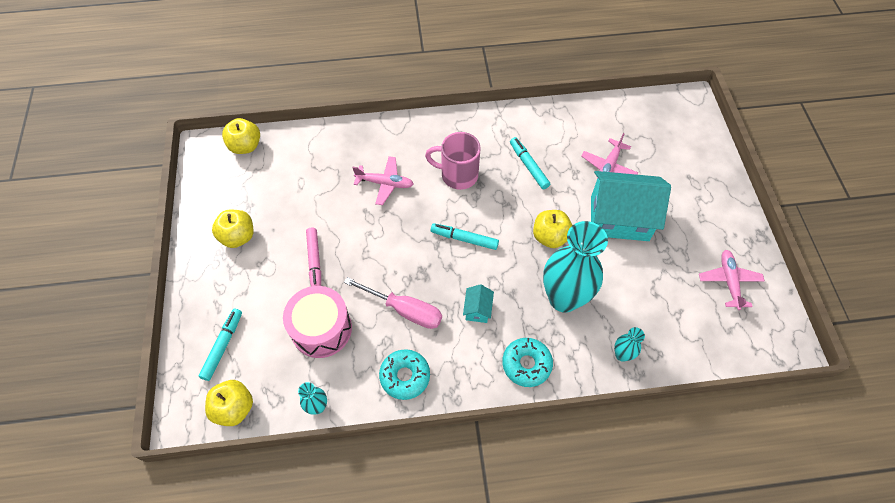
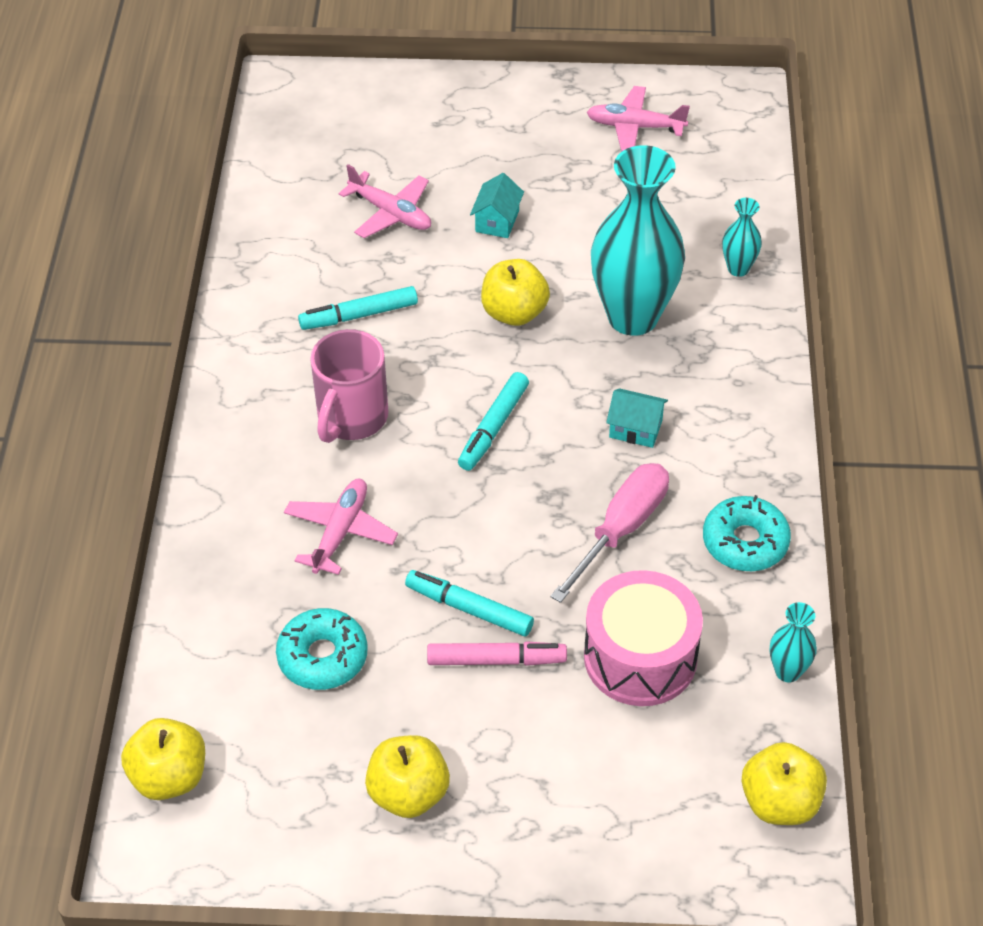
camera: 80 degrees left, 10 degrees down
turquoise marker [199,309,242,381] -> turquoise marker moved to [405,570,534,636]
turquoise donut [502,338,553,387] -> turquoise donut moved to [276,608,368,690]
turquoise house [591,171,671,241] -> turquoise house [470,173,524,238], size x0.42

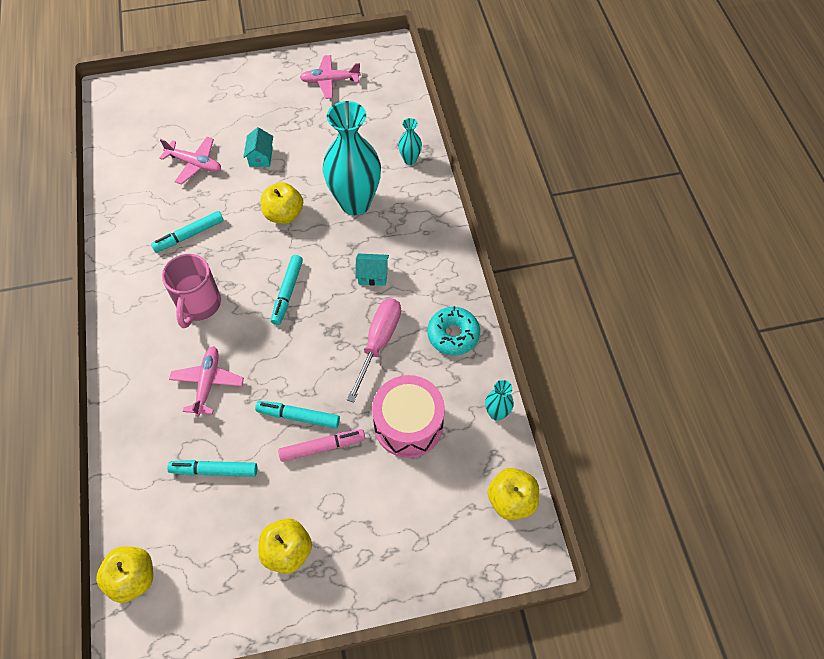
camera: 15 degrees left, 10 degrees up
turquoise donut [276,608,368,690] -> turquoise marker [167,460,257,477]

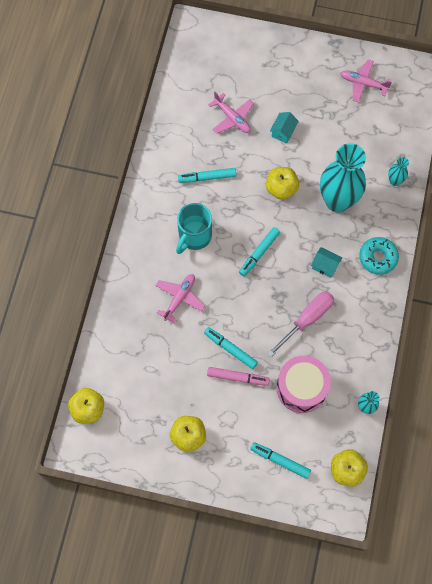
camera: 25 degrees right, 10 degrees up
pink mug [162,254,221,328] -> turquoise mug [176,203,212,254]
turquoise marker [167,460,257,477] -> turquoise marker moved to [250,442,311,479]
turquoise donut [427,306,480,355] -> turquoise donut moved to [359,237,399,275]

